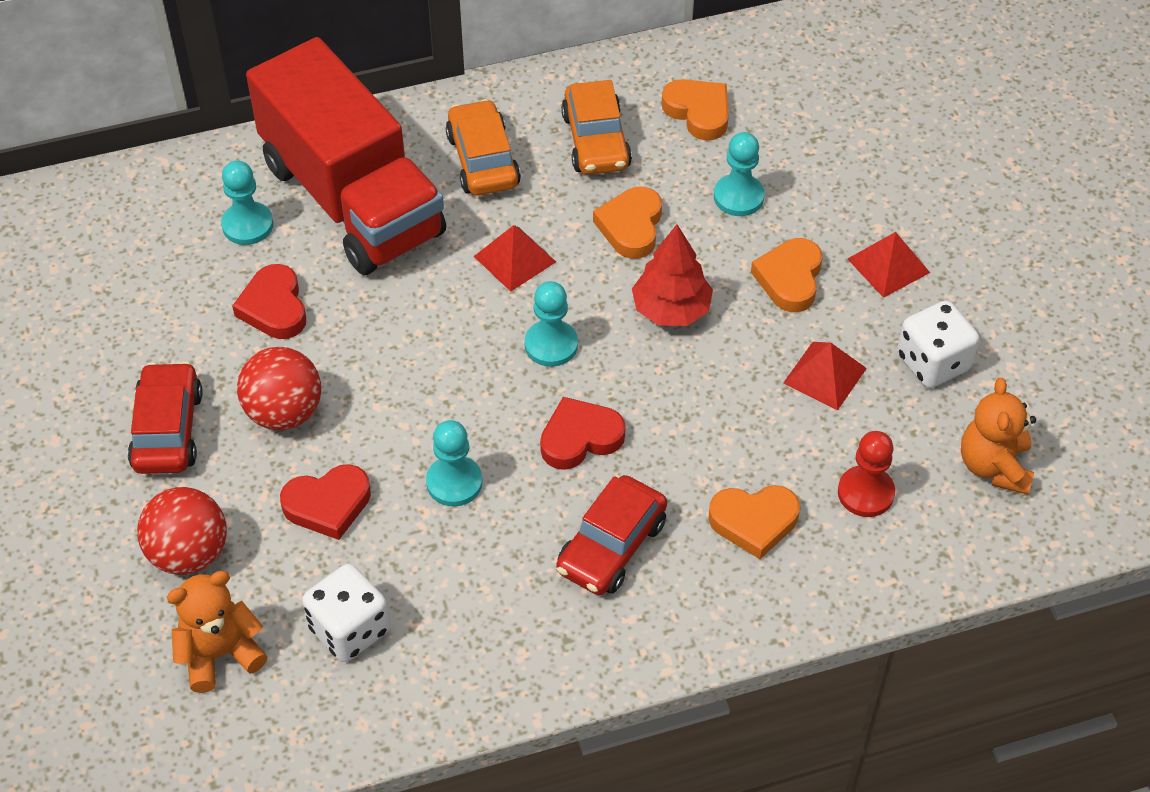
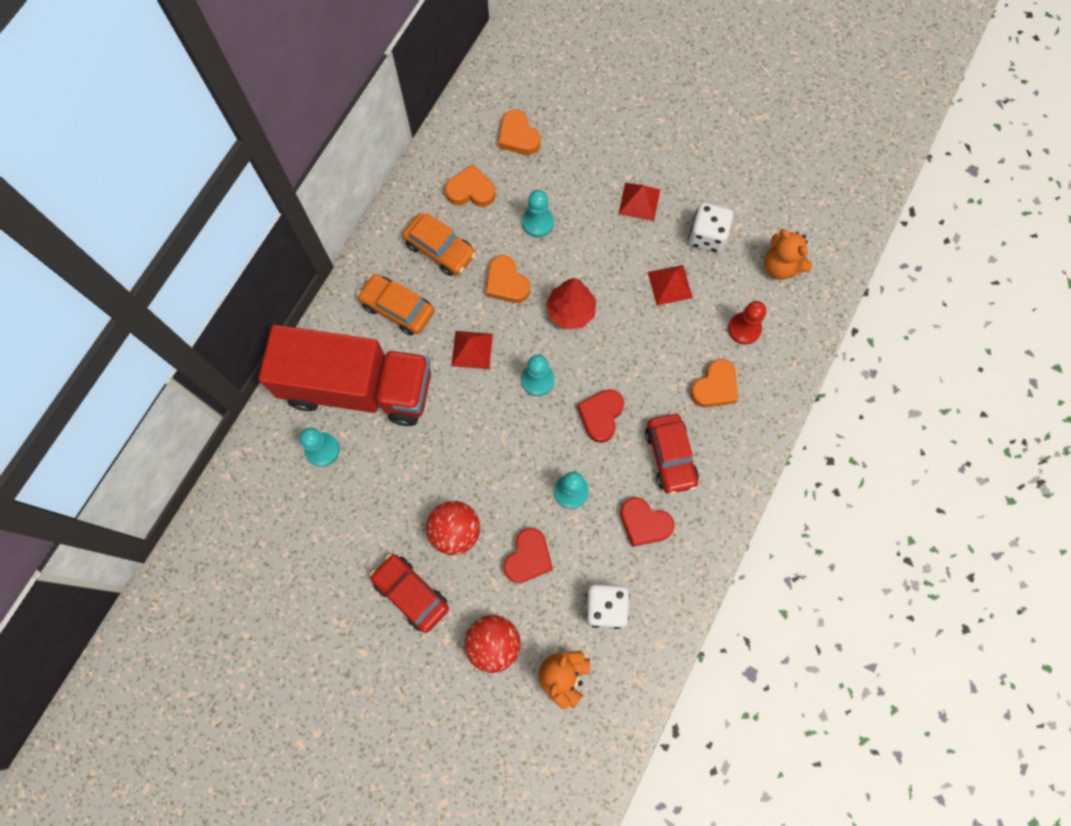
camera: 45 degrees left, 20 degrees up
red heart [232,264,306,339] -> red heart moved to [620,497,674,547]
orange heart [751,238,822,312] -> orange heart moved to [498,110,541,155]

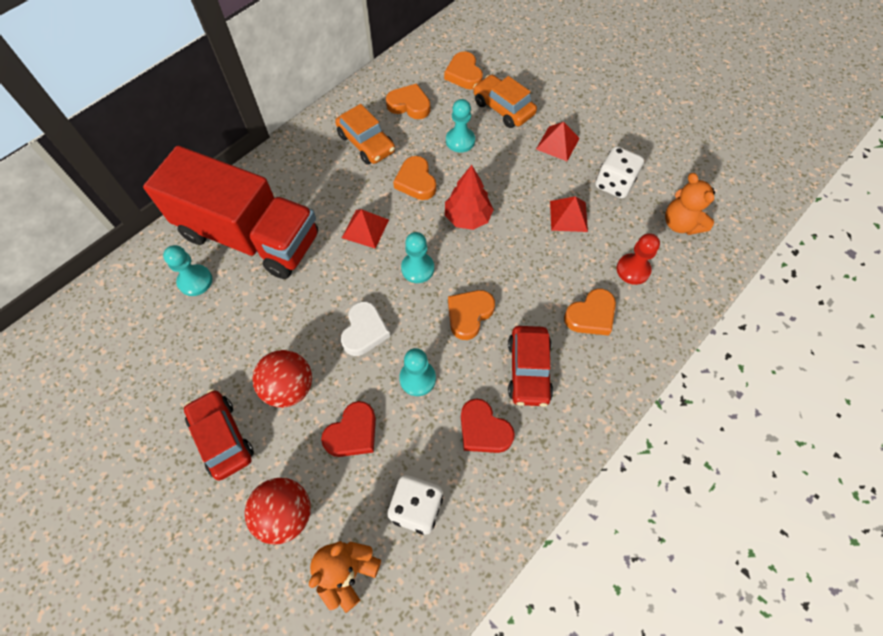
camera: 15 degrees right, 10 degrees down
orange car [357,274,434,335] -> orange car moved to [473,75,537,128]
red heart [577,389,624,443] -> orange heart [448,290,495,340]
none -> white heart [341,301,390,356]

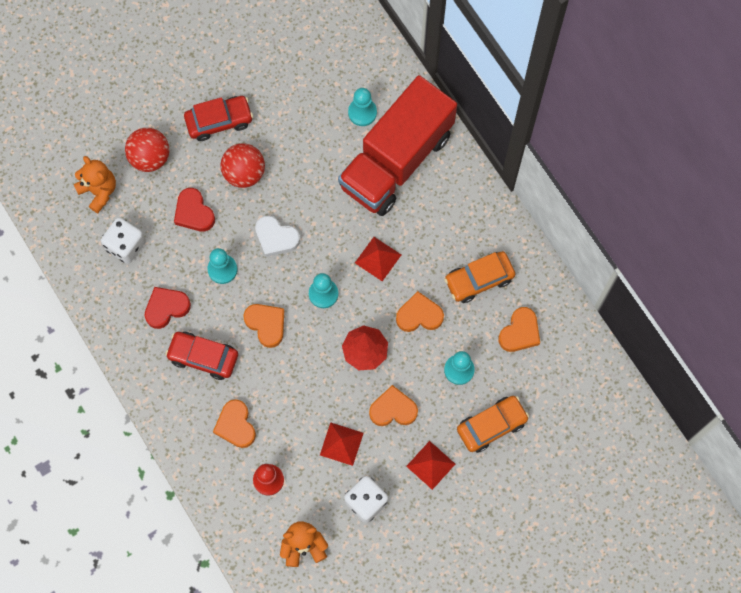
camera: 105 degrees right, 10 degrees up
orange heart [444,51,483,90] -> orange heart moved to [369,385,418,426]

